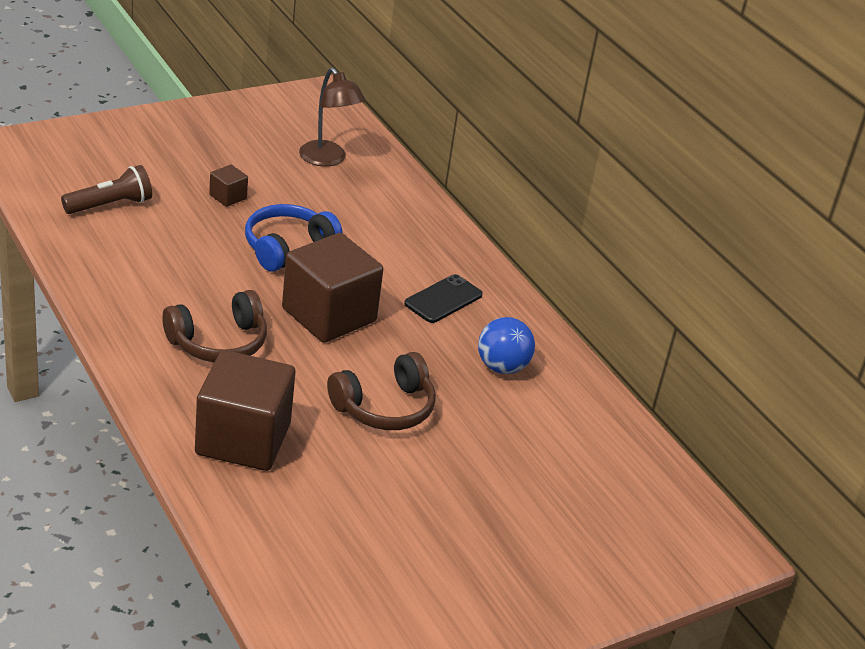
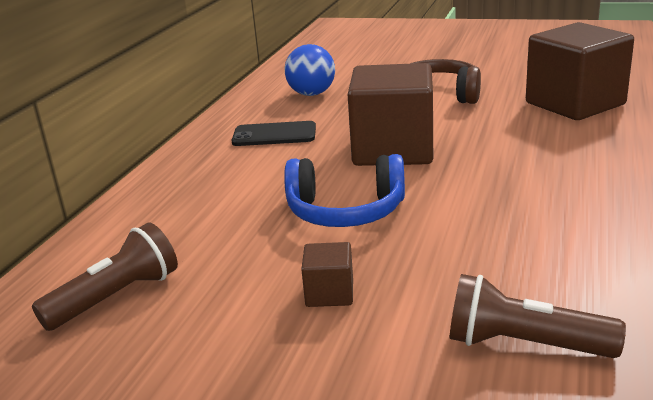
camera: 125 degrees left, 10 degrees down
brown headphones [162,290,267,362] -> none
brown lamp [299,67,365,167] -> brown flashlight [32,222,178,331]

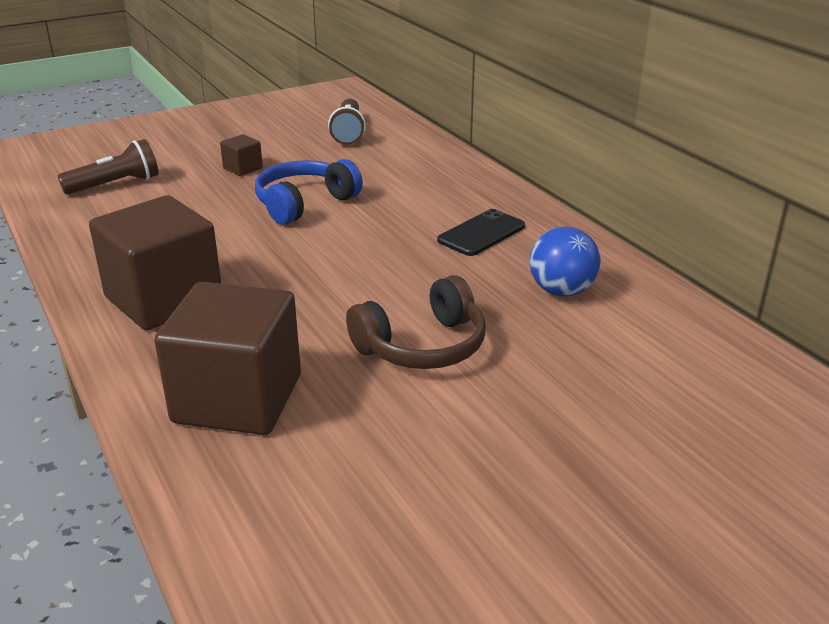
camera: 130 degrees right, 5 degrees up
brown cube [348,63,433,166] -> brown cube moved to [89,195,221,330]

